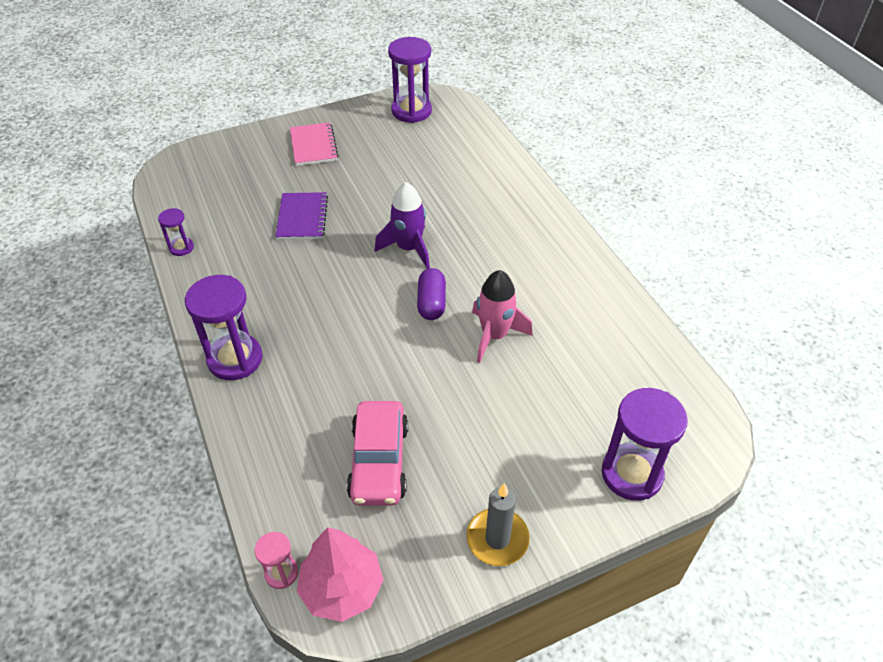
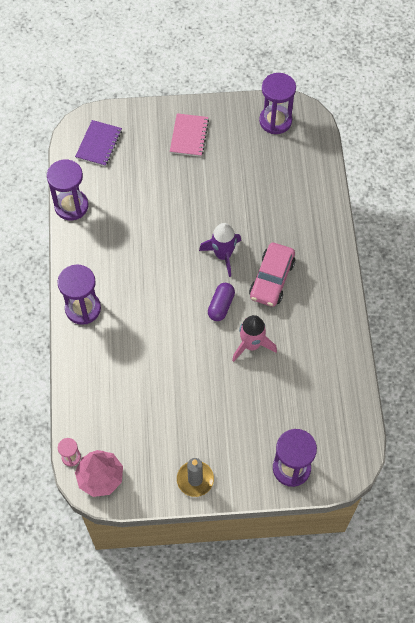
camera: 20 degrees right, 15 degrees up
purple hourglass [158,208,194,256] -> purple hourglass [47,160,88,220], size x1.99
purple notebook [275,192,328,240] -> purple notebook moved to [75,120,122,167]
pink car [347,401,408,505] -> pink car moved to [249,243,296,307]

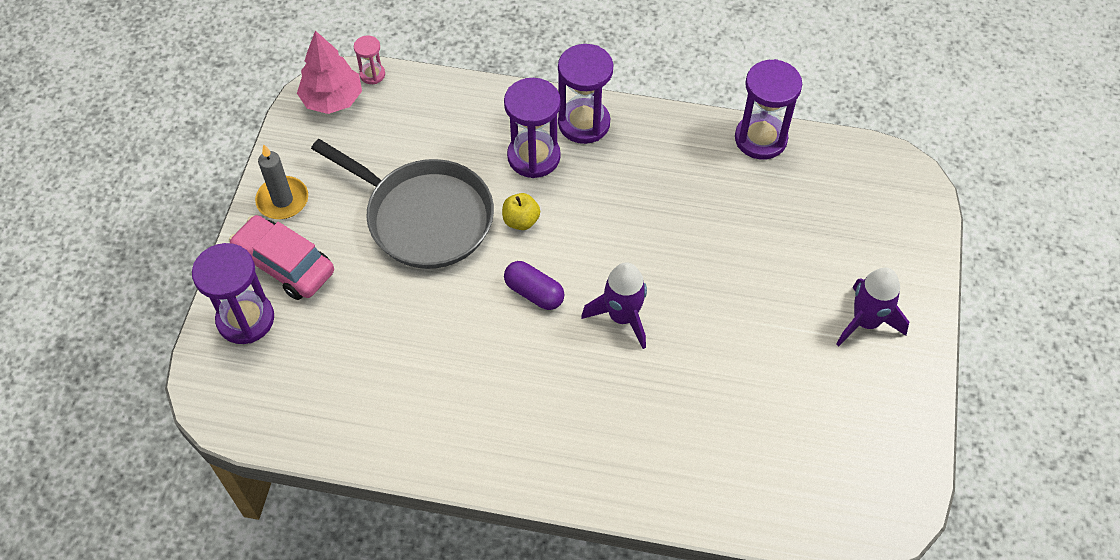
camera: 105 degrees right, 5 degrees down
purple notebook [75,120,122,167] -> none
pink notebook [170,113,209,157] -> purple rocket [837,267,909,346]
pink rocket [232,315,277,362] -> none
pink car [249,243,296,307] -> pink car moved to [229,215,334,300]
purple hourglass [259,73,296,134] -> purple hourglass moved to [504,78,561,178]
none -> grey pan [311,139,494,269]
none -> yellow apple [502,193,540,230]

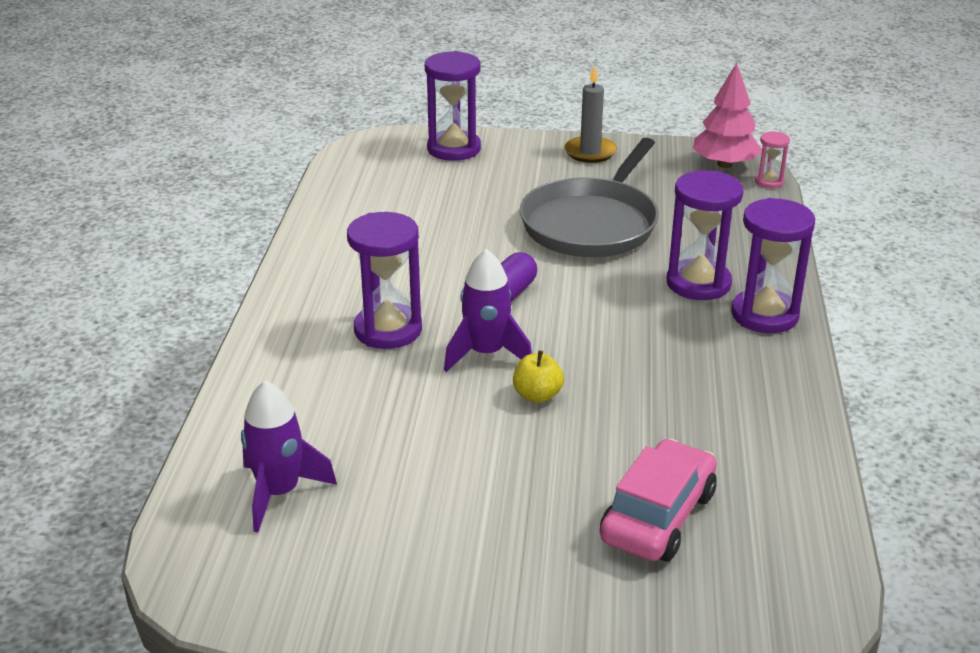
camera: 85 degrees right, 25 degrees down
pink car [229,215,334,300] -> pink car moved to [600,439,717,562]
yellow apple [502,193,540,230] -> yellow apple moved to [513,350,564,403]
purple hourglass [735,59,802,160] -> purple hourglass moved to [347,212,422,349]
purple rocket [837,267,909,346] -> purple rocket moved to [241,380,337,532]

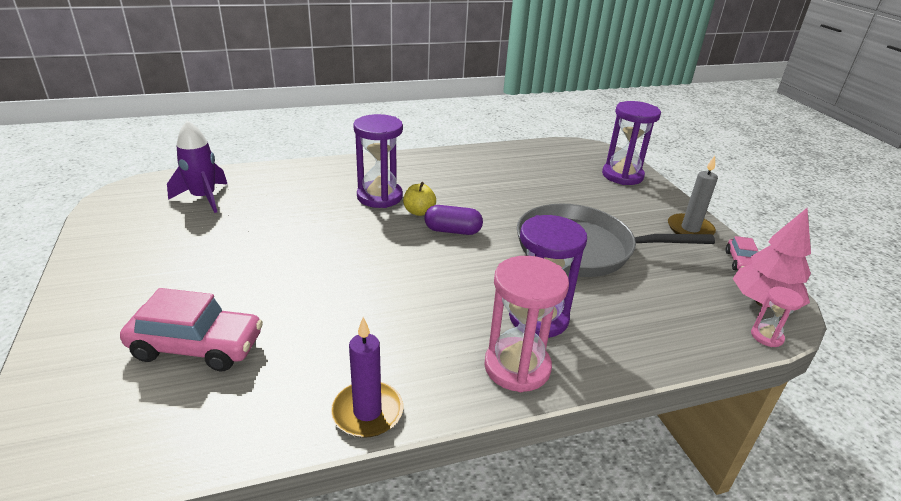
camera: 65 degrees right, 0 degrees up
purple rocket [444,249,532,372] -> none
yellow apple [513,350,564,403] -> yellow apple moved to [403,182,436,216]
purple hourglass [731,198,815,333] -> pink hourglass [484,256,569,392]
none -> purple candle [331,317,403,437]
none -> pink car [725,236,758,270]

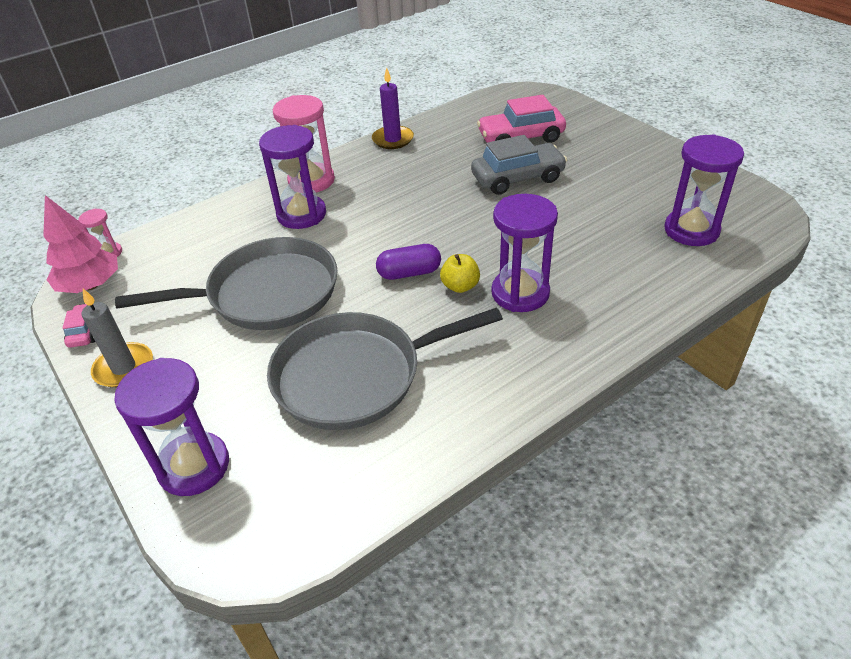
camera: 165 degrees right, 10 degrees up
purple rocket [167,120,227,213] -> purple hourglass [664,134,744,246]
none -> grey pan [267,307,503,430]
none -> grey car [471,135,567,195]

